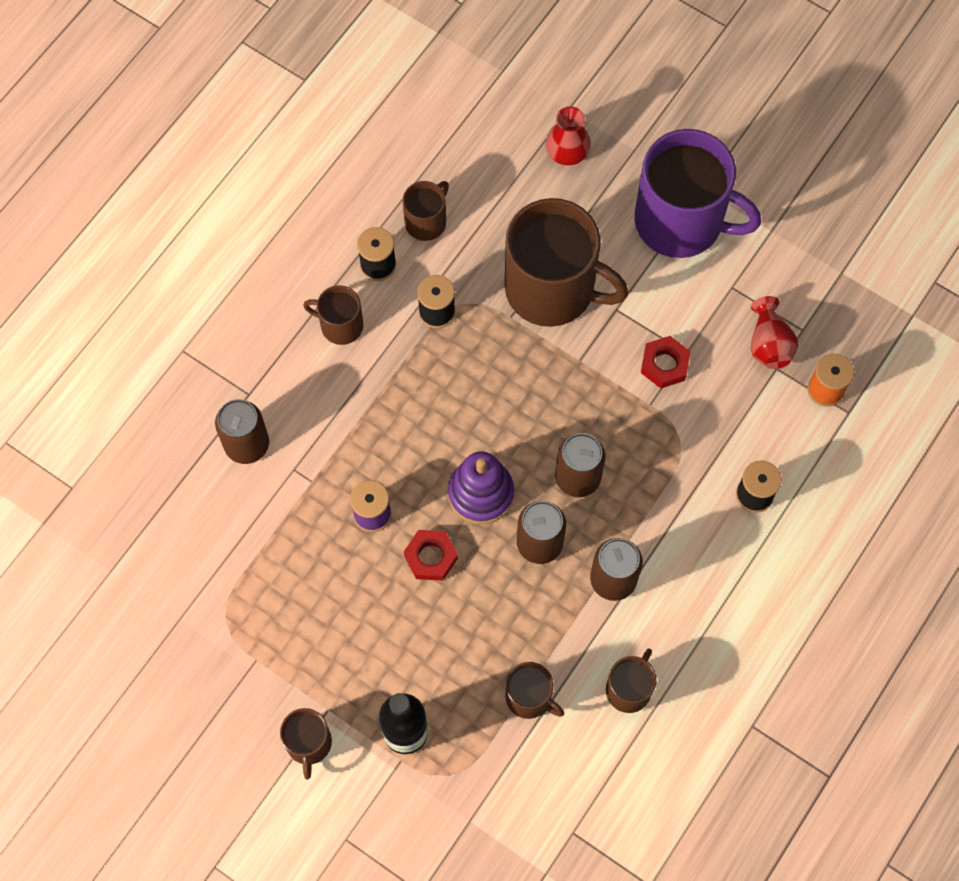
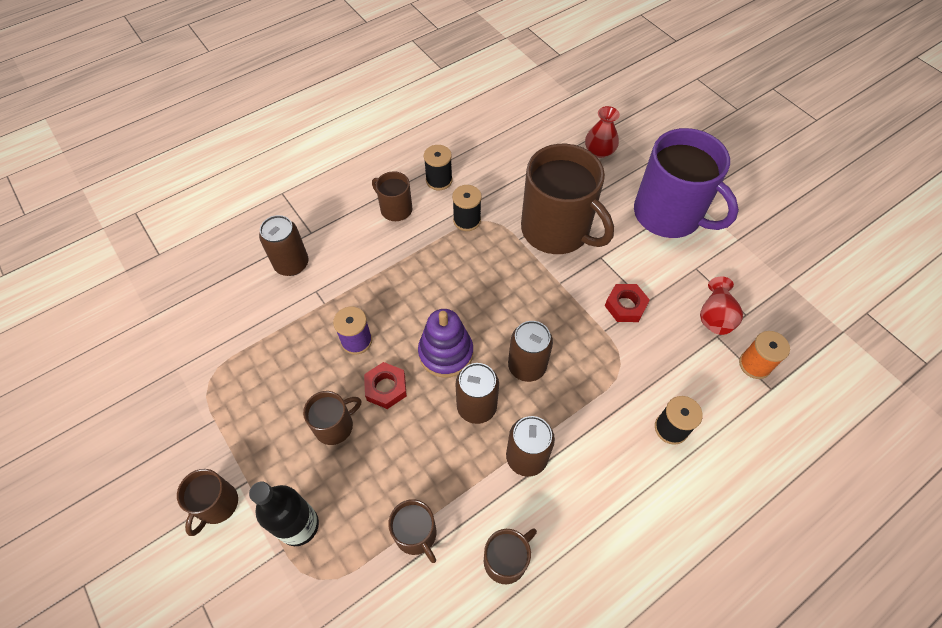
camera: 20 degrees right, 10 degrees down
brown mug [403,181,449,241] -> brown mug moved to [303,391,361,445]

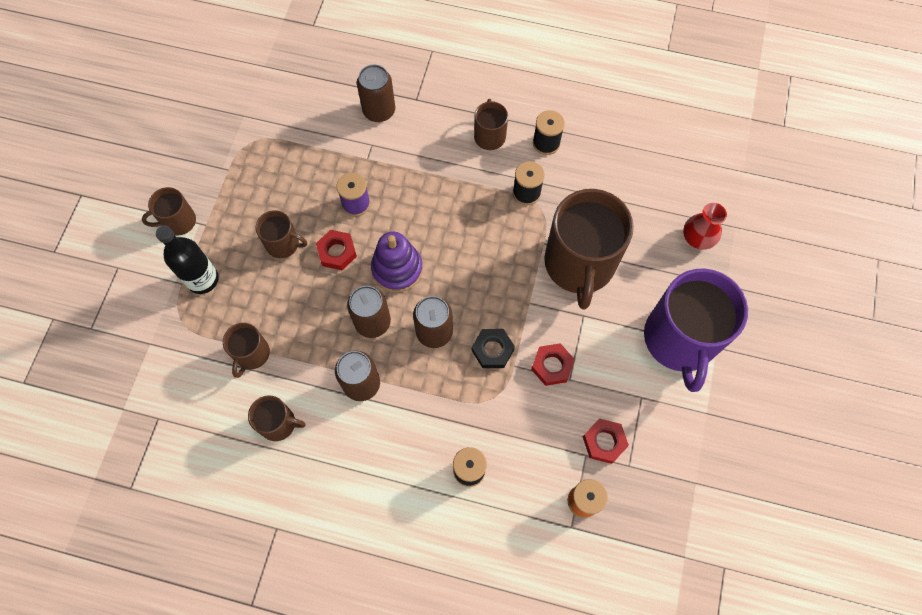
camera: 50 degrees right, 10 degrees up
red vase [700,277,743,335] -> red nut [583,418,629,464]
none -> black nut [472,329,515,368]

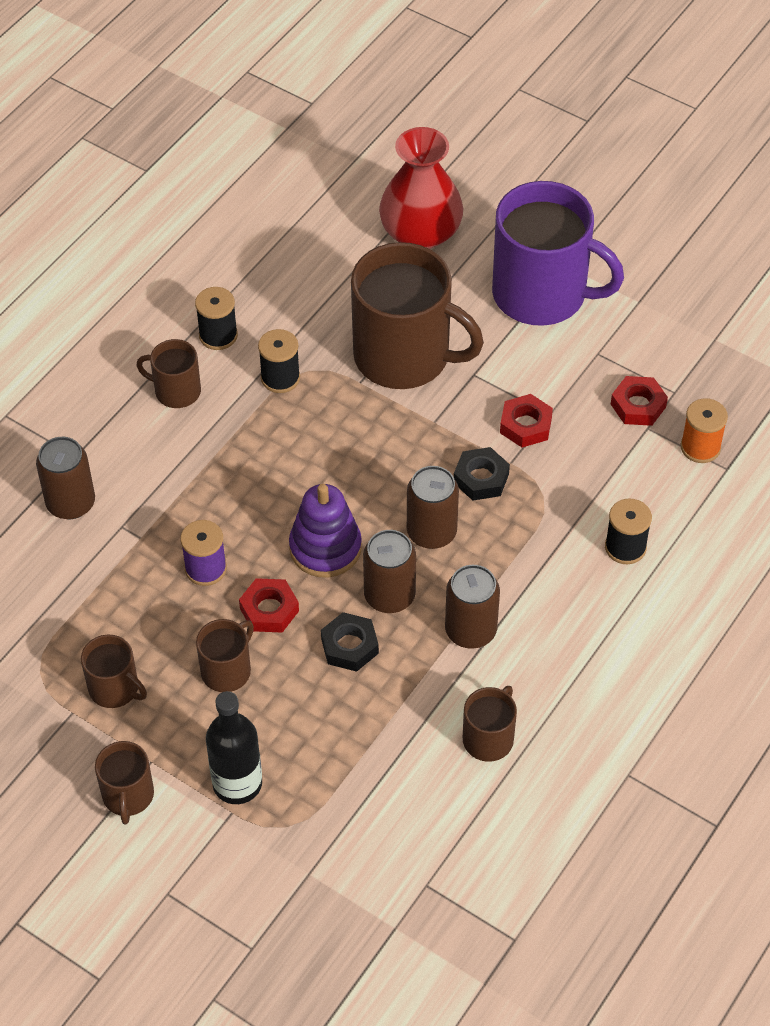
camera: 70 degrees left, 15 degrees down
brown mug [223,323,270,378] -> brown mug moved to [81,635,147,708]
red vase [683,203,727,250] -> red vase [379,127,463,249], size x1.75
none -> black nut [321,612,379,672]

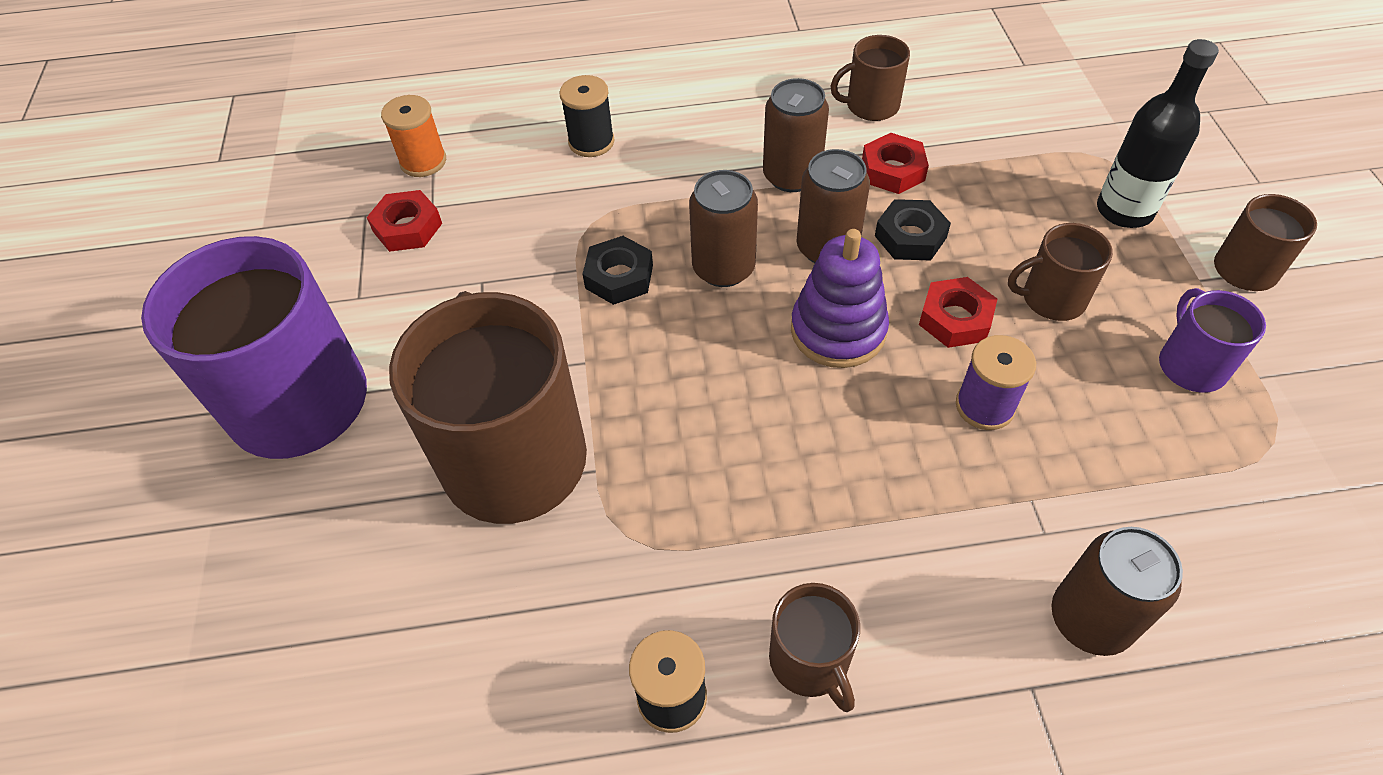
camera: 130 degrees left, 0 degrees up
brown mug [81,635,147,708] -> purple mug [1159,288,1266,393]
black spool [258,329,300,393] -> none
red vase [379,127,463,249] -> none
red nut [500,394,553,447] -> red nut moved to [862,133,929,194]

